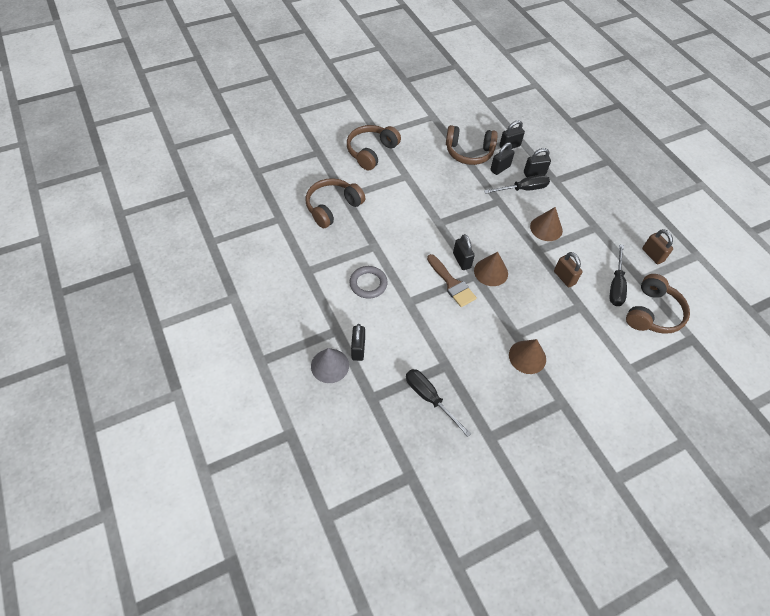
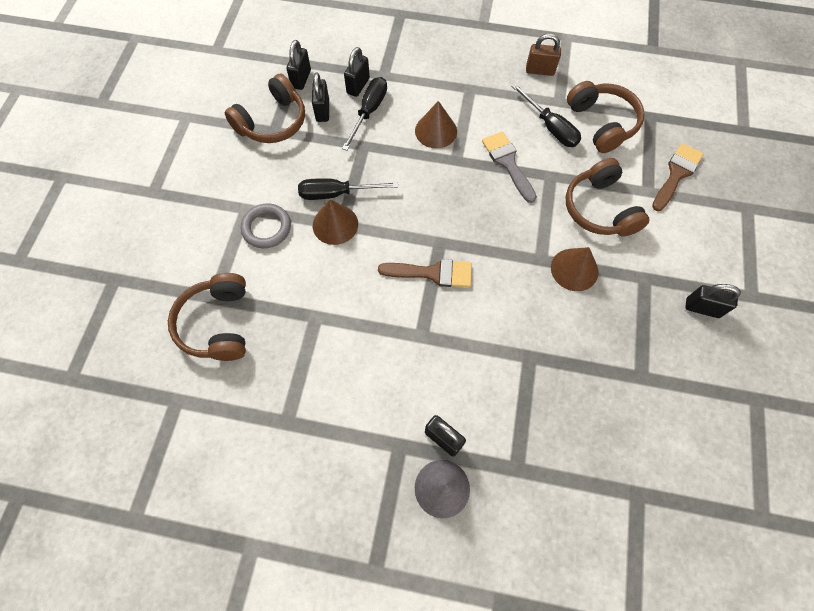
camera: 50 degrees left, 10 degrees up
brown headphones [347,125,401,170] -> brown headphones moved to [566,158,649,237]
grey ring [349,266,388,299] -> grey ring moved to [241,203,291,248]
black screwdriver [406,369,471,437] -> black screwdriver moved to [298,178,398,200]
black padlock [453,234,475,270] -> black padlock moved to [685,284,741,318]
brown cone [474,252,508,286] -> brown cone moved to [313,199,358,245]
brown padlock [554,252,583,287] -> grey brush [482,131,537,203]
none -> brown brush [652,143,704,211]

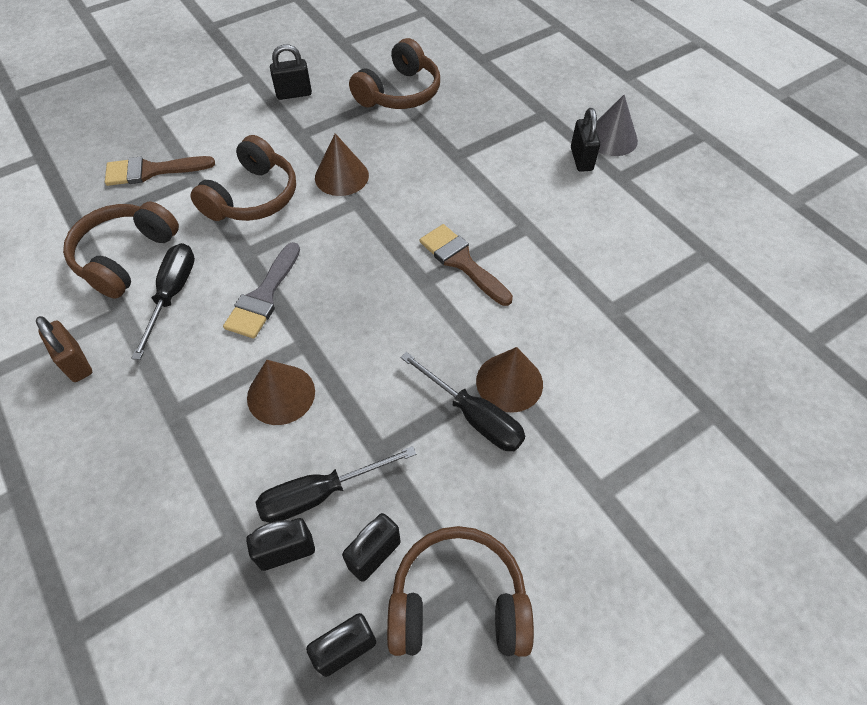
camera: 135 degrees left, 10 degrees down
brown headphones [168,273,246,361] -> brown headphones moved to [349,38,440,109]
grey ring [241,203,291,248] -> none
black padlock [685,284,741,318] -> black padlock turned 75 degrees counterclockwise [270,44,312,100]

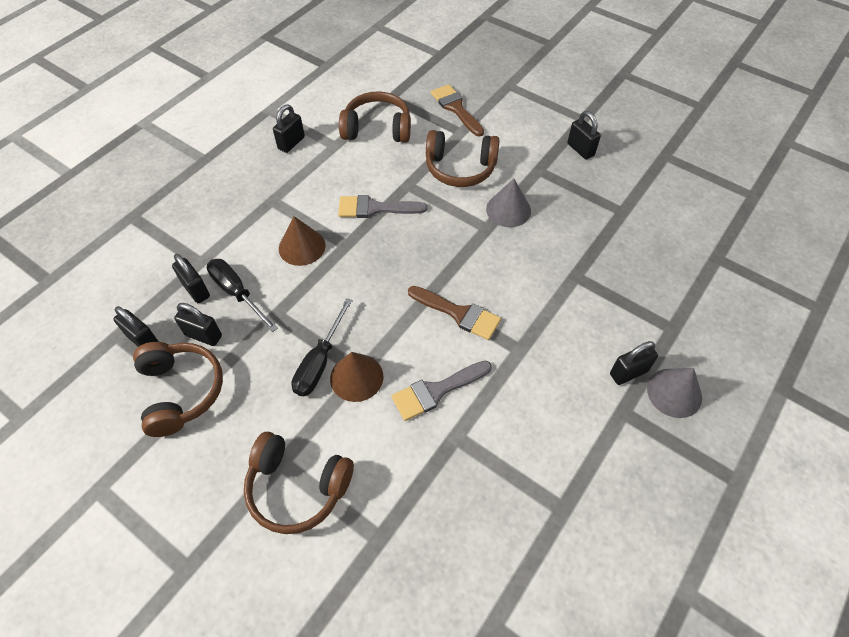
camera: 70 degrees right, 0 degrees up
brown padlock [36,316,92,382] -> black padlock [273,104,305,153]
black screwdriver [131,243,195,360] -> none
brown cone [315,133,369,196] -> grey cone [486,179,531,227]
brown headphones [349,38,440,109] -> brown headphones moved to [244,432,354,534]
brown brush [420,224,513,306] -> brown brush turned 90 degrees clockwise [408,286,501,340]
none -> grey brush [392,360,492,421]

